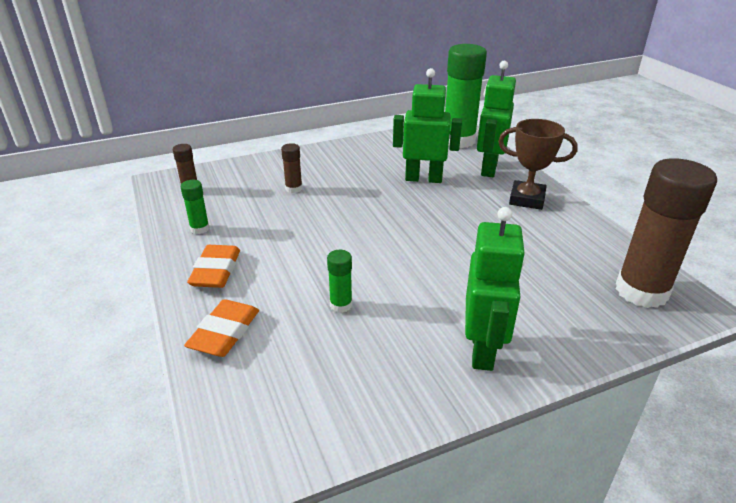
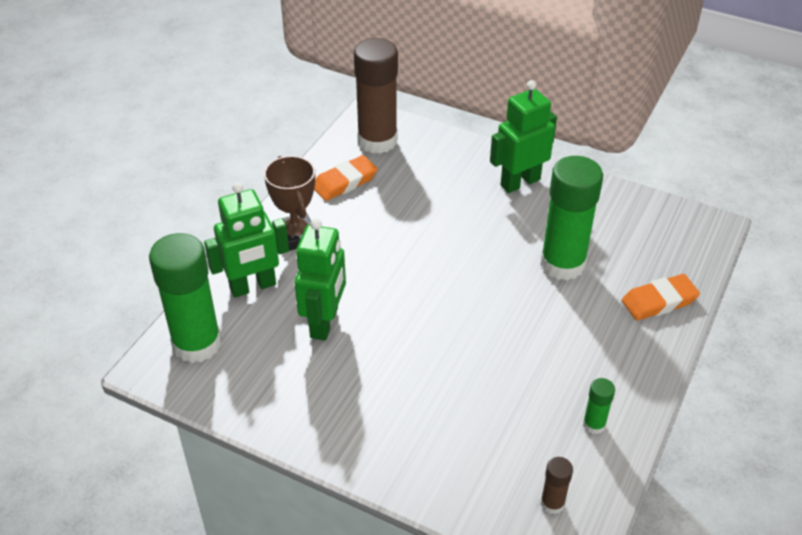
camera: 130 degrees left, 10 degrees up
orange eraser [187,245,240,288] -> orange eraser moved to [314,155,378,201]
brown glue stick [281,143,302,193] -> none
green glue stick [327,250,352,313] -> green glue stick [540,156,603,280], size x2.29
green robot [393,68,462,183] -> green robot turned 135 degrees counterclockwise [294,219,346,341]

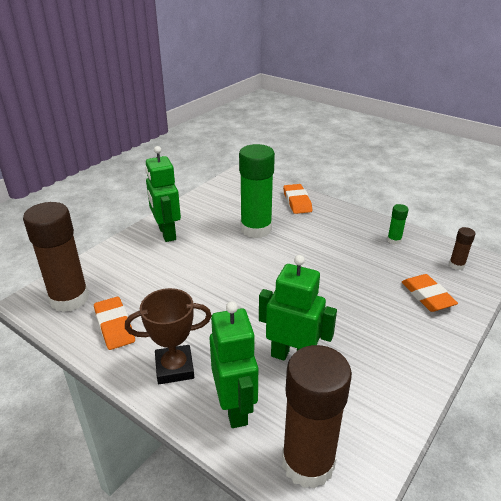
camera: 80 degrees left, 10 degrees down
green glue stick [149,233,221,363] -> brown glue stick [282,345,352,489]
none -> orange eraser [402,274,458,312]

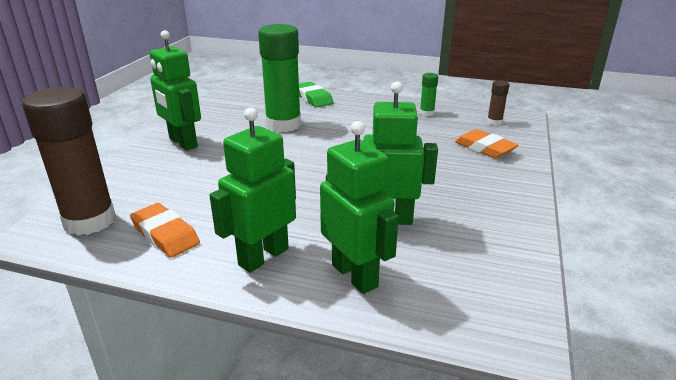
camera: 20 degrees left, 5 degrees down
brown trophy [125,288,212,384] -> green robot [209,107,296,273]
brown glue stick [282,345,352,489] -> none
orange eraser [283,184,312,214] -> green eraser [299,82,334,107]

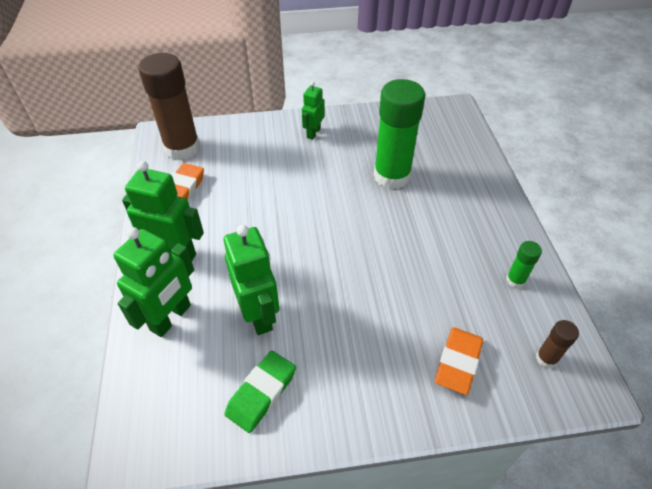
camera: 65 degrees right, 20 degrees up
green robot [150,30,201,150] -> green robot [302,81,325,140], size x0.59
green eraser [299,82,334,107] -> green eraser moved to [225,351,296,433]

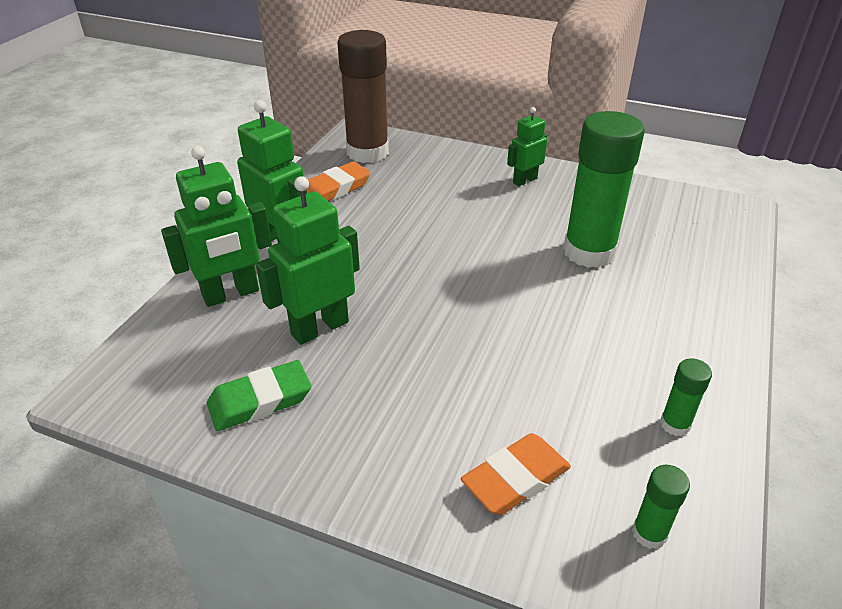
camera: 30 degrees right, 10 degrees down
green robot [223,225,280,335] -> green robot turned 135 degrees counterclockwise [256,176,360,345]
brown glue stick [536,320,579,368] -> green glue stick [632,465,690,549]

